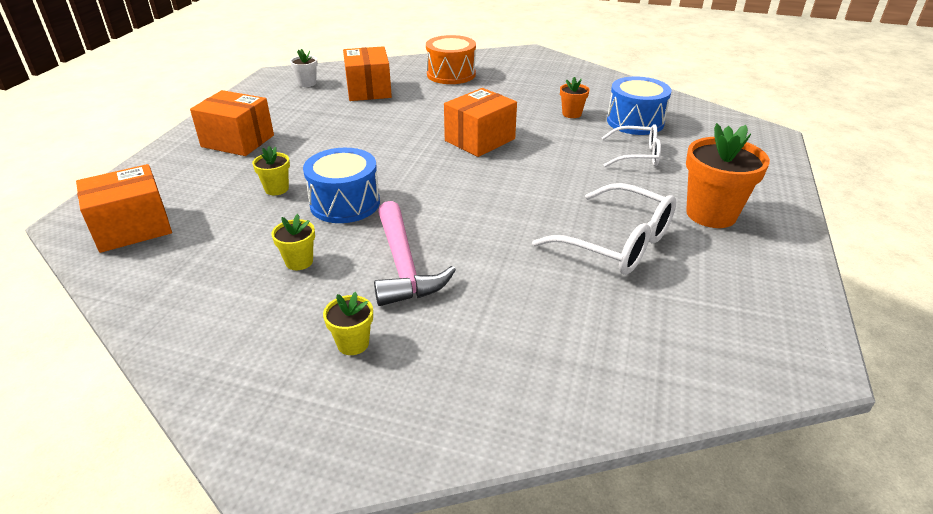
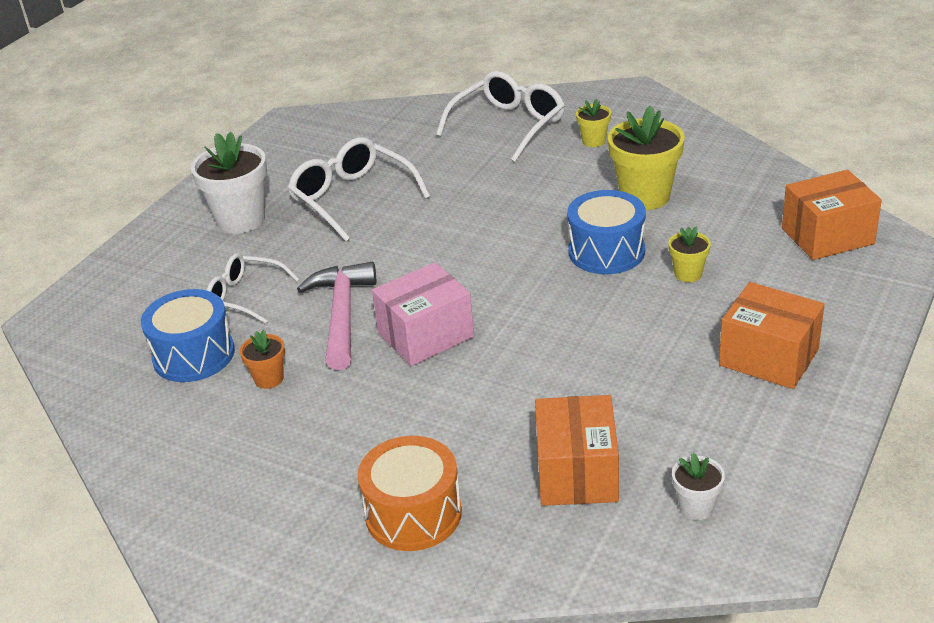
camera: 165 degrees left, 0 degrees up
yellow flower pot [271,214,315,270] -> yellow flower pot [608,105,685,210], size x1.97
pink hammer [374,201,456,306] -> pink hammer moved to [297,262,376,370]
orange box [444,88,517,157] -> pink box [372,262,474,366]
orange flower pot [686,123,770,228] -> white flower pot [191,132,267,234]
none -> white glasses [436,71,565,162]

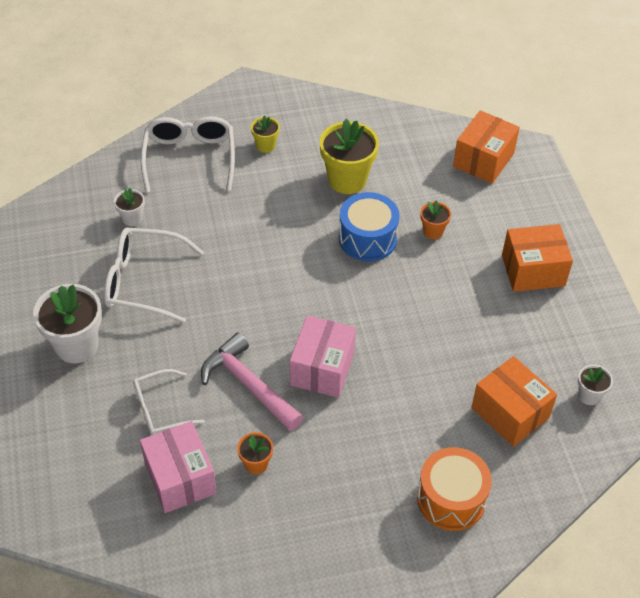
camera: 45 degrees left, 15 degrees up
blue drum [141,289,235,382] -> pink box [140,421,217,513]
yellow flower pot [668,226,711,282] -> orange flower pot [420,200,451,239]
none -> white flower pot [114,188,145,226]

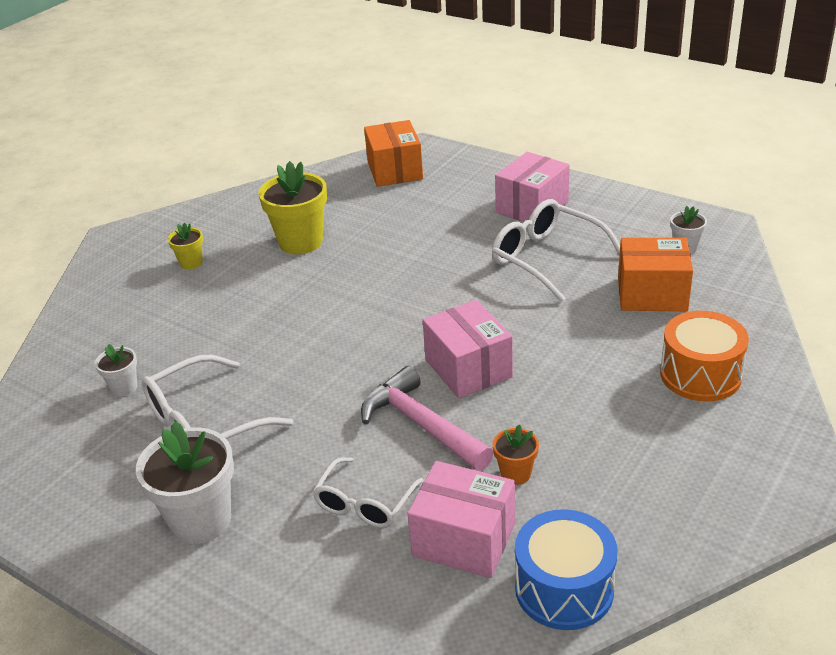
camera: 40 degrees left, 15 degrees down
white glasses [141,116,235,193] -> white glasses moved to [492,199,620,302]
pink hammer [201,333,303,431] -> pink hammer turned 45 degrees clockwise [361,366,494,471]
blue drum [339,192,399,262] -> blue drum moved to [515,509,617,630]
orange flower pot [420,200,451,239] -> none
orange box [502,224,573,292] -> pink box [495,152,570,222]

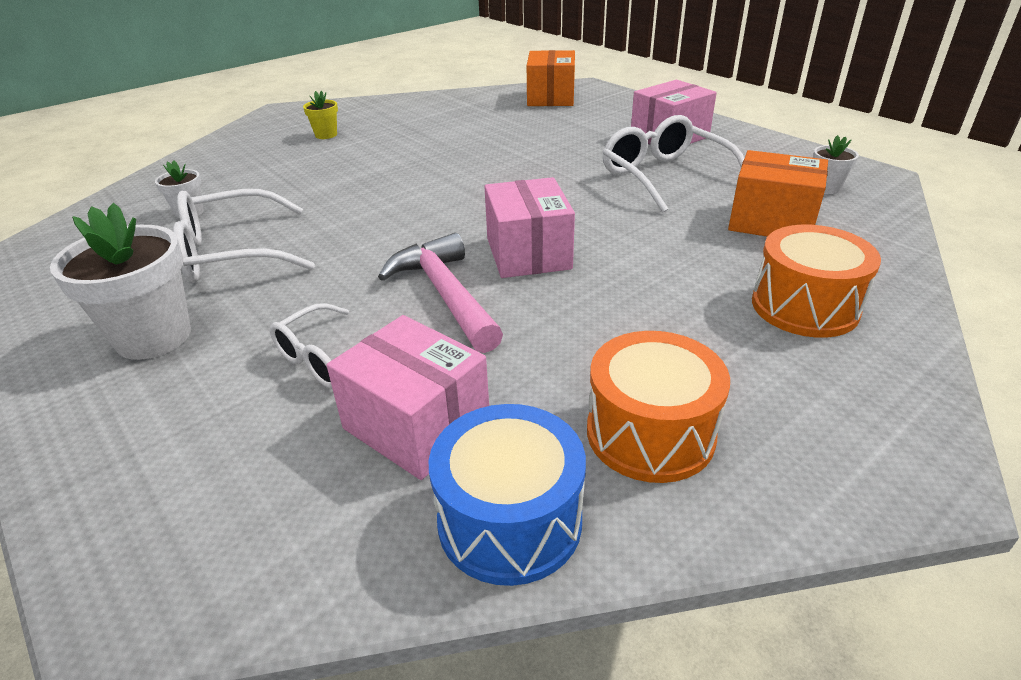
camera: 15 degrees right, 0 degrees up
yellow flower pot [259,161,327,254] -> none
orange flower pot [493,424,539,485] -> none
none -> orange drum [587,331,730,483]

